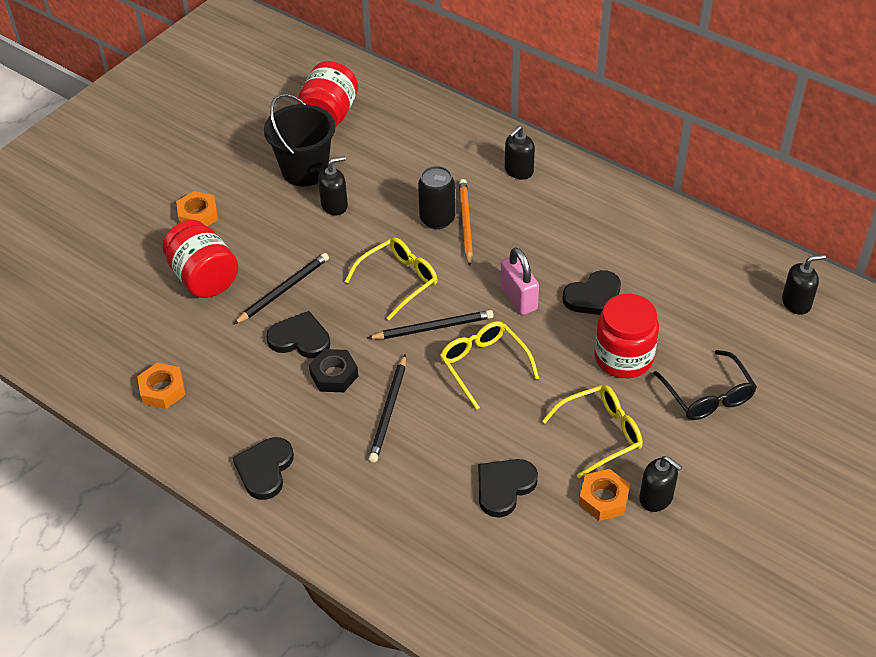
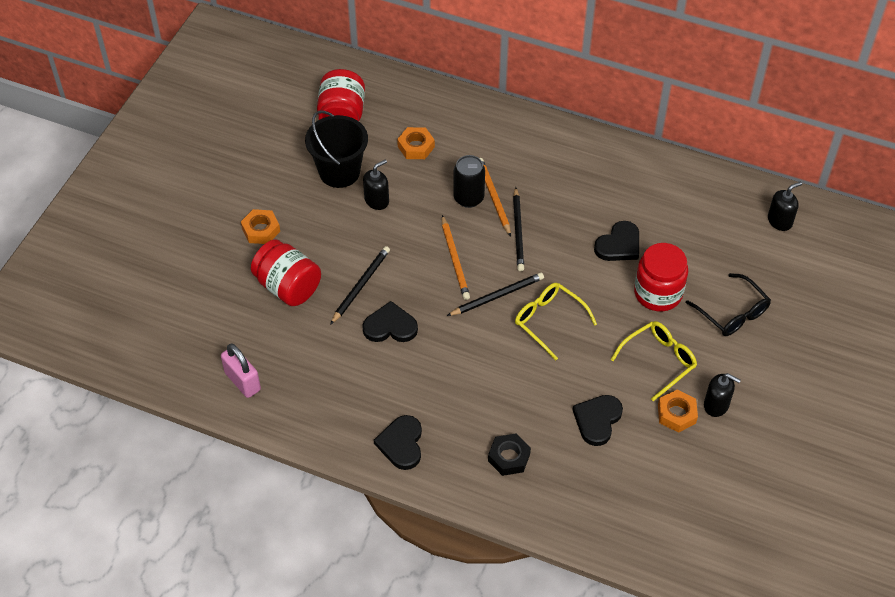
camera: 15 degrees left, 5 degrees up
orange nut [137,363,186,409] -> orange nut moved to [397,127,435,159]
black nut [309,349,358,392] -> black nut moved to [488,434,531,476]
yellow glasses [345,237,438,320] -> orange pencil [442,215,470,300]
black pencil [369,354,406,463] -> black pencil moved to [513,187,524,271]
pink padlock [500,247,539,315] -> pink padlock moved to [221,344,261,398]
black soap dispenser [505,126,535,179] -> none

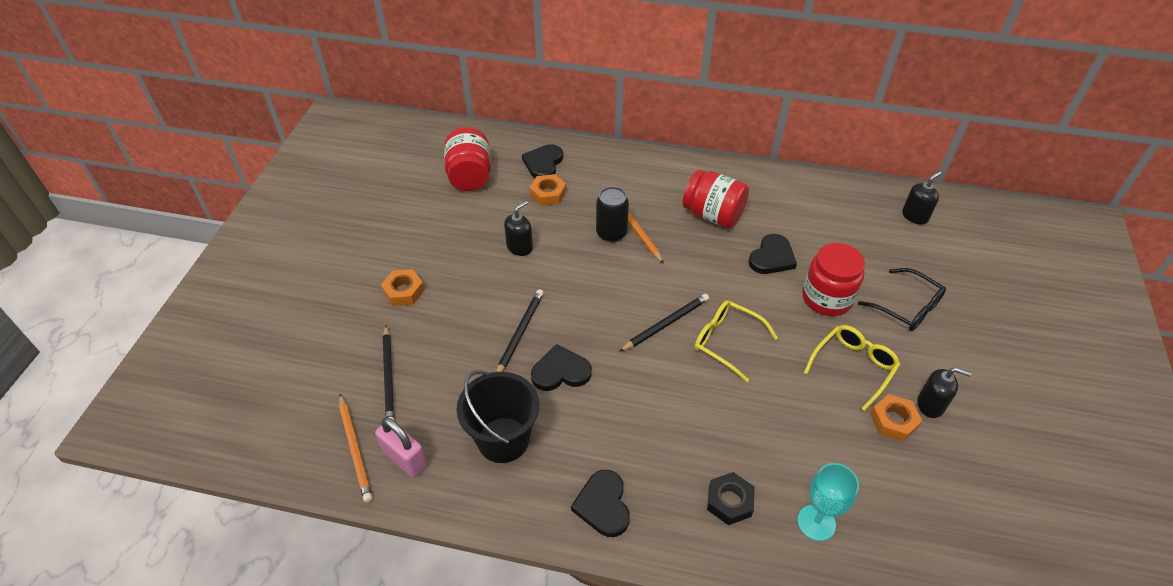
camera: 10 degrees left, 5 degrees down
red jar [251,240,321,306] -> red jar moved to [683,170,749,228]
black bucket [305,110,368,188] -> black bucket moved to [457,370,539,463]
orange pencil [442,215,470,300] -> orange pencil moved to [339,394,372,502]
black pencil [513,187,524,271] -> black pencil moved to [383,325,394,420]
black heart [572,395,623,446] -> black heart moved to [522,144,563,178]
none -> turquoise goblet [797,463,859,541]

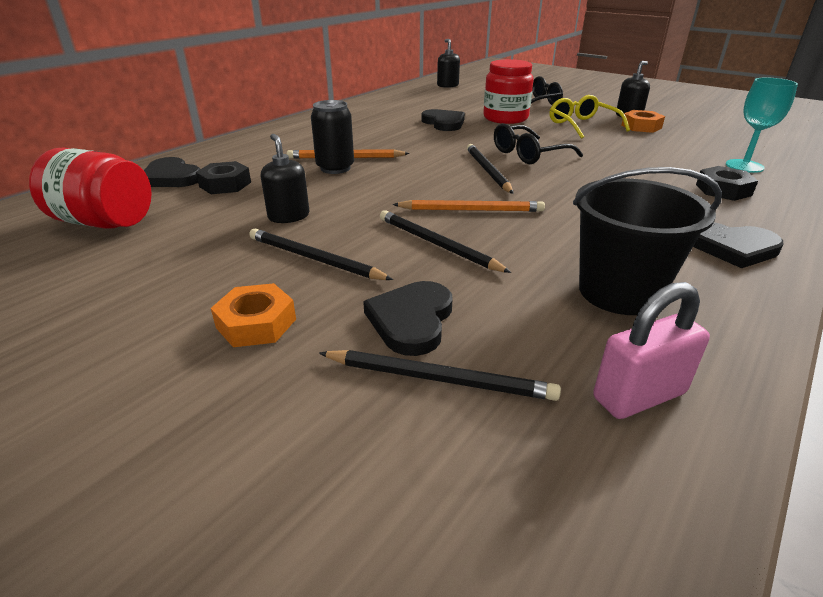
camera: 65 degrees left, 15 degrees down
orange pencil [339,394,372,502] -> orange pencil moved to [392,200,545,212]
orange nut [529,174,566,206] -> black nut [196,161,251,194]
black heart [531,344,591,391] -> black heart moved to [363,281,452,356]
red jar [683,170,749,228] -> none
yellow glasses [695,300,778,382] -> black glasses [494,123,583,164]
none -> black pencil [249,229,393,280]

